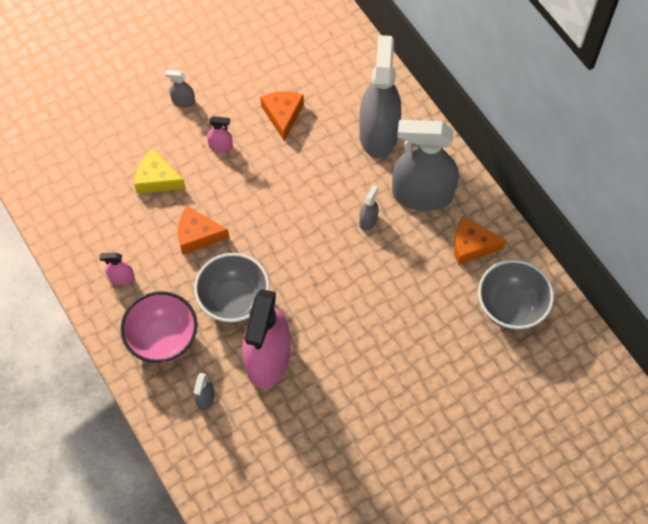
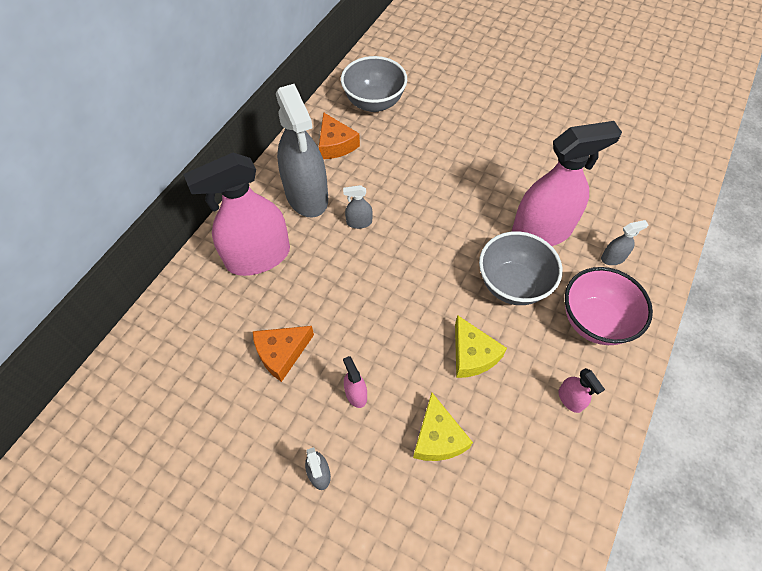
camera: 120 degrees left, 5 degrees down
orange cheese [178,206,229,255] -> yellow cheese [455,315,507,378]
grey spray bottle [359,35,401,158] -> pink spray bottle [183,153,290,276]

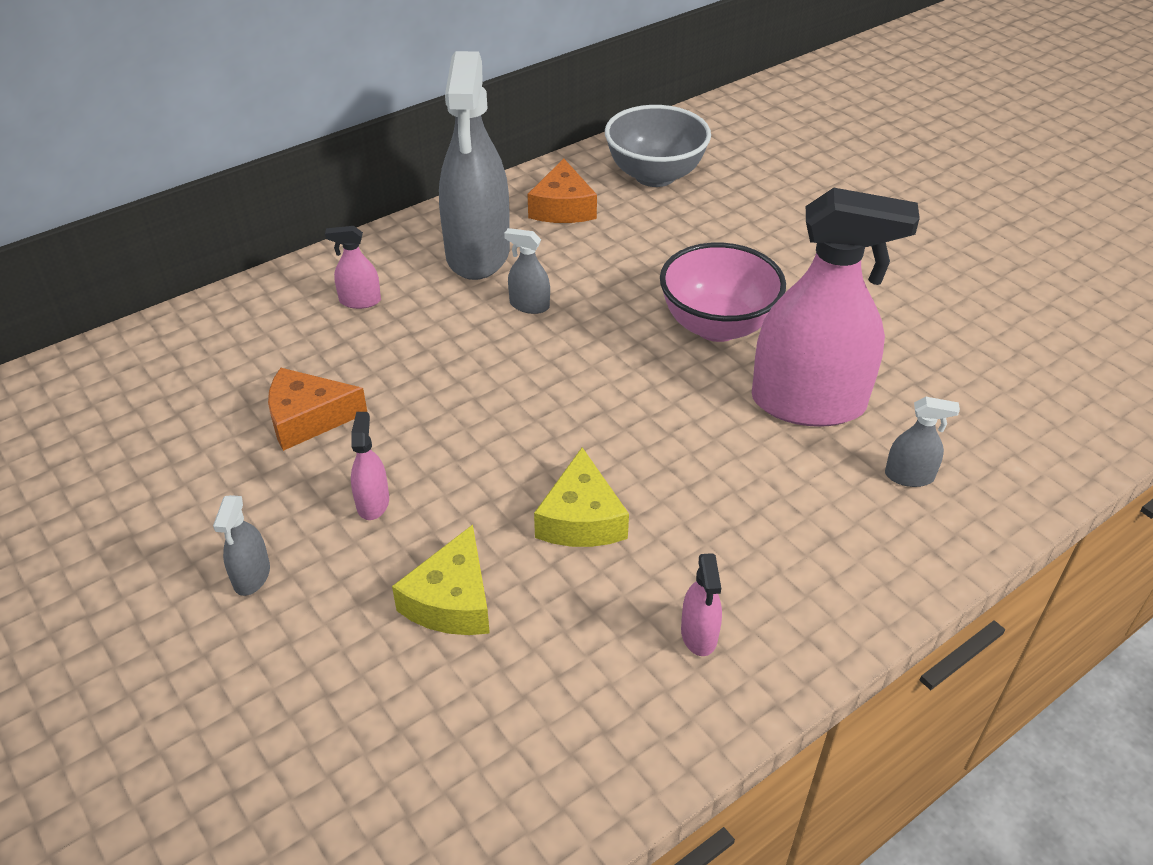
camera: 25 degrees right, 15 degrees down
pink spray bottle [183,153,290,276] -> pink spray bottle [325,226,381,309], size x0.40
grey bowl [479,231,563,305] -> none
pink bowl [565,267,653,345] -> pink bowl moved to [660,243,786,342]

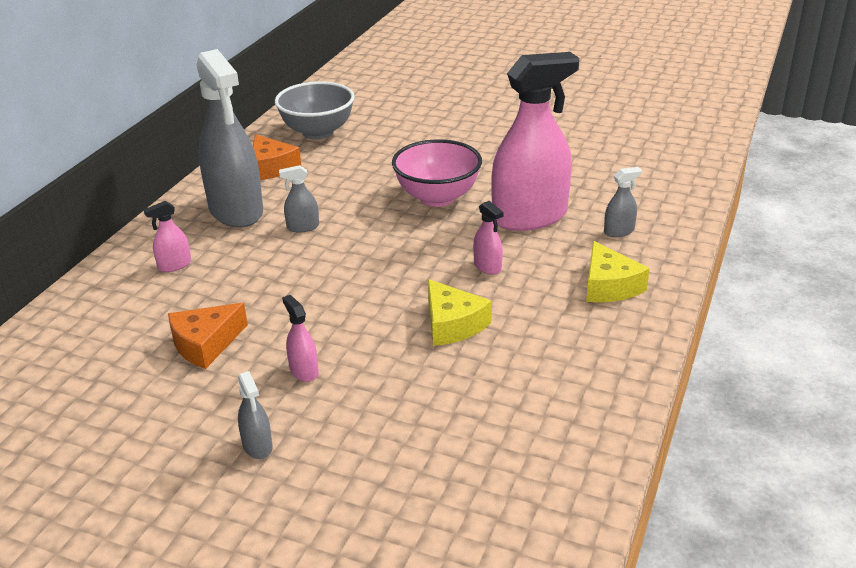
camera: 30 degrees left, 10 degrees down
yellow cheese [392,525,490,635] -> yellow cheese moved to [586,241,650,303]
pink spray bottle [681,553,722,656] -> pink spray bottle moved to [473,201,504,275]

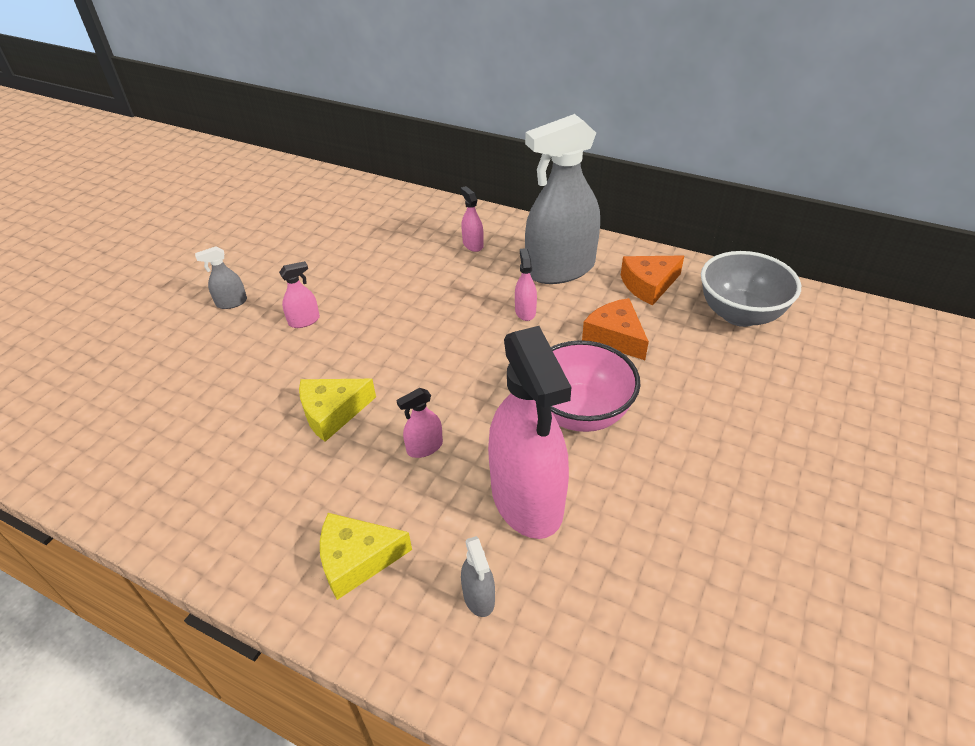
camera: 95 degrees right, 10 degrees up
orange cheese [168,303,248,369] -> orange cheese moved to [582,298,649,360]
grey spray bottle [279,165,319,233] -> pink spray bottle [515,248,537,321]

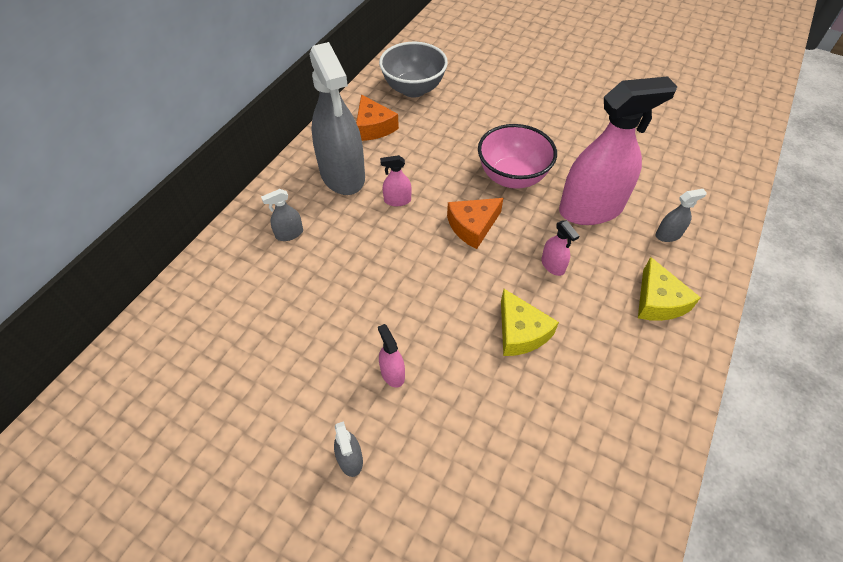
camera: 90 degrees left, 10 degrees up
pink spray bottle [461,186,484,252] -> grey spray bottle [261,189,303,241]
orange cheese [582,298,649,360] -> orange cheese moved to [447,198,503,249]

